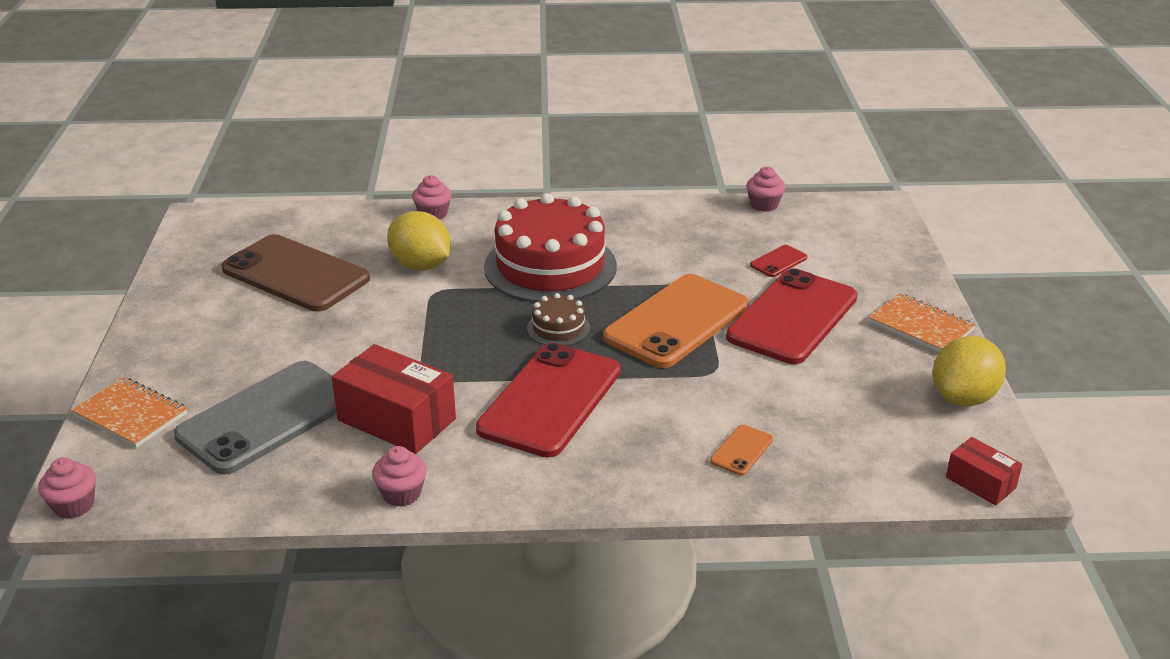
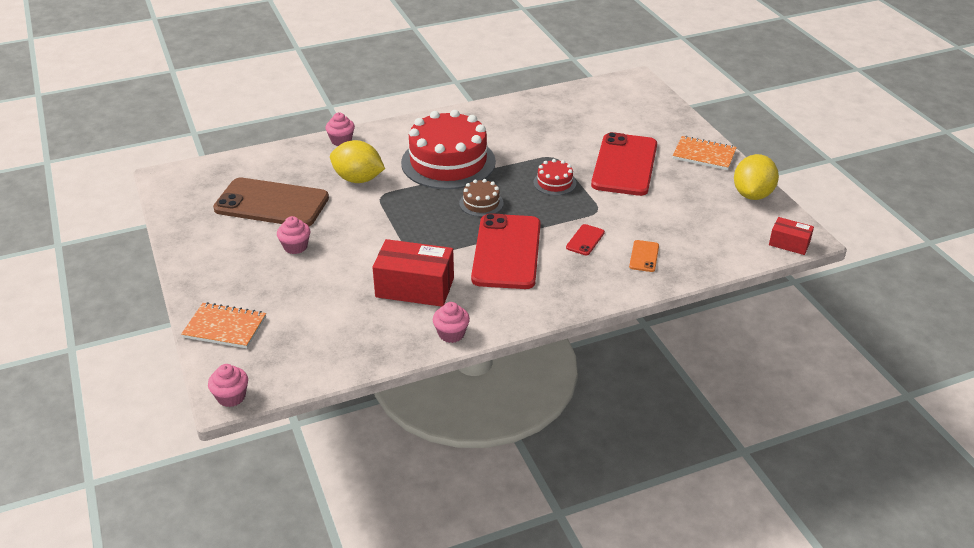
camera: 20 degrees left, 5 degrees up
grey phone [174,361,337,475] -> none
orange phone [603,274,749,368] -> red cake [533,159,576,195]
pink cupcake [746,166,785,212] -> pink cupcake moved to [277,216,310,254]
red phone [750,245,807,277] -> red phone moved to [566,224,605,255]

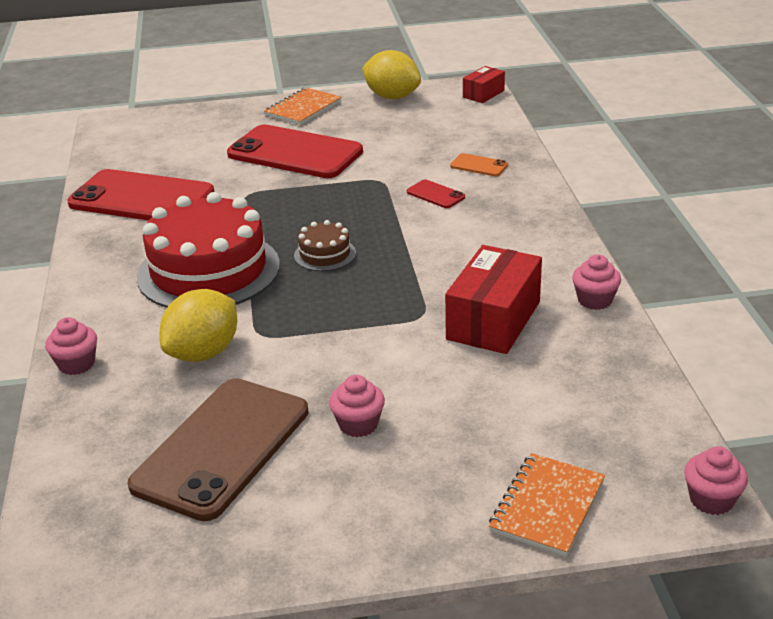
camera: 75 degrees left, 5 degrees down
red phone [471,213,541,289] -> red phone moved to [67,169,214,220]
red cake [533,159,576,195] -> none

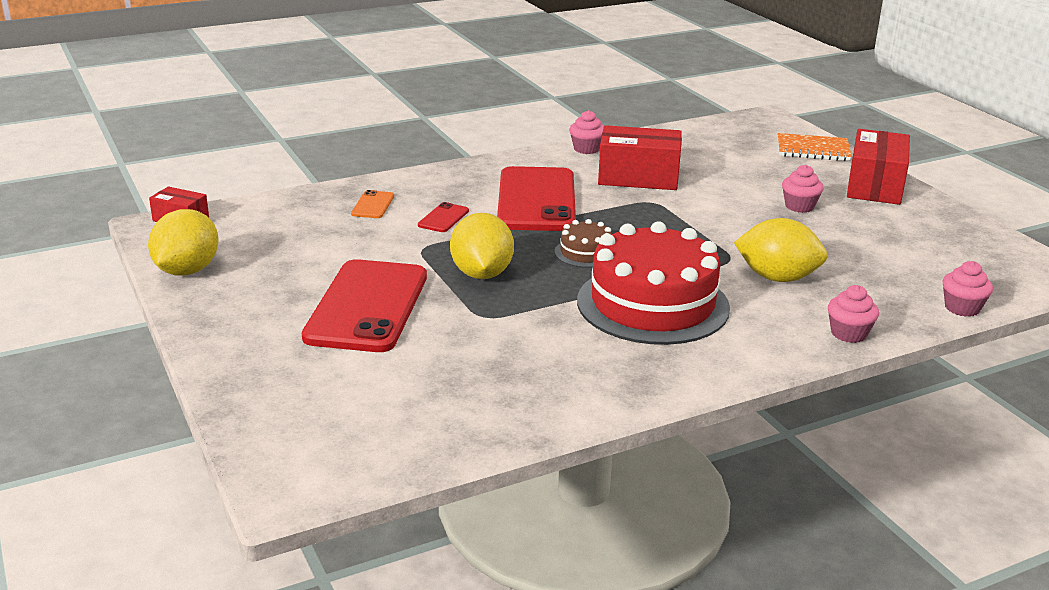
camera: 110 degrees left, 5 degrees down
red phone [67,169,214,220] -> red phone moved to [497,166,576,231]
brown phone [128,378,308,521] -> none
orange notebook [264,87,342,125] -> none
pink cupcake [684,446,748,515] -> pink cupcake moved to [943,261,993,317]
none -> yellow lemon [450,213,514,279]
none -> red box [847,129,910,205]

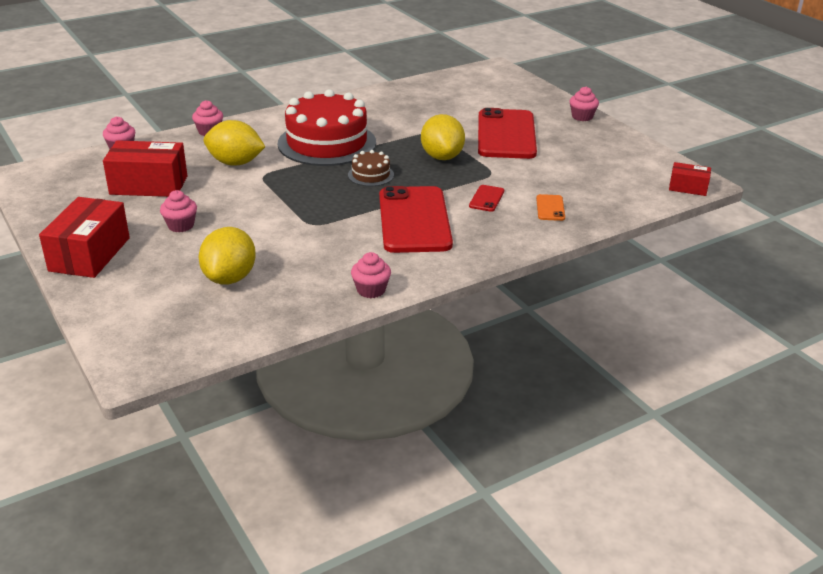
camera: 175 degrees right, 5 degrees up
yellow lemon [148,209,219,276] -> yellow lemon moved to [199,227,256,284]
red box [598,125,682,190] -> red box moved to [103,140,187,197]
orange notebook [778,133,852,161] -> none
none -> pink cupcake [569,86,599,121]

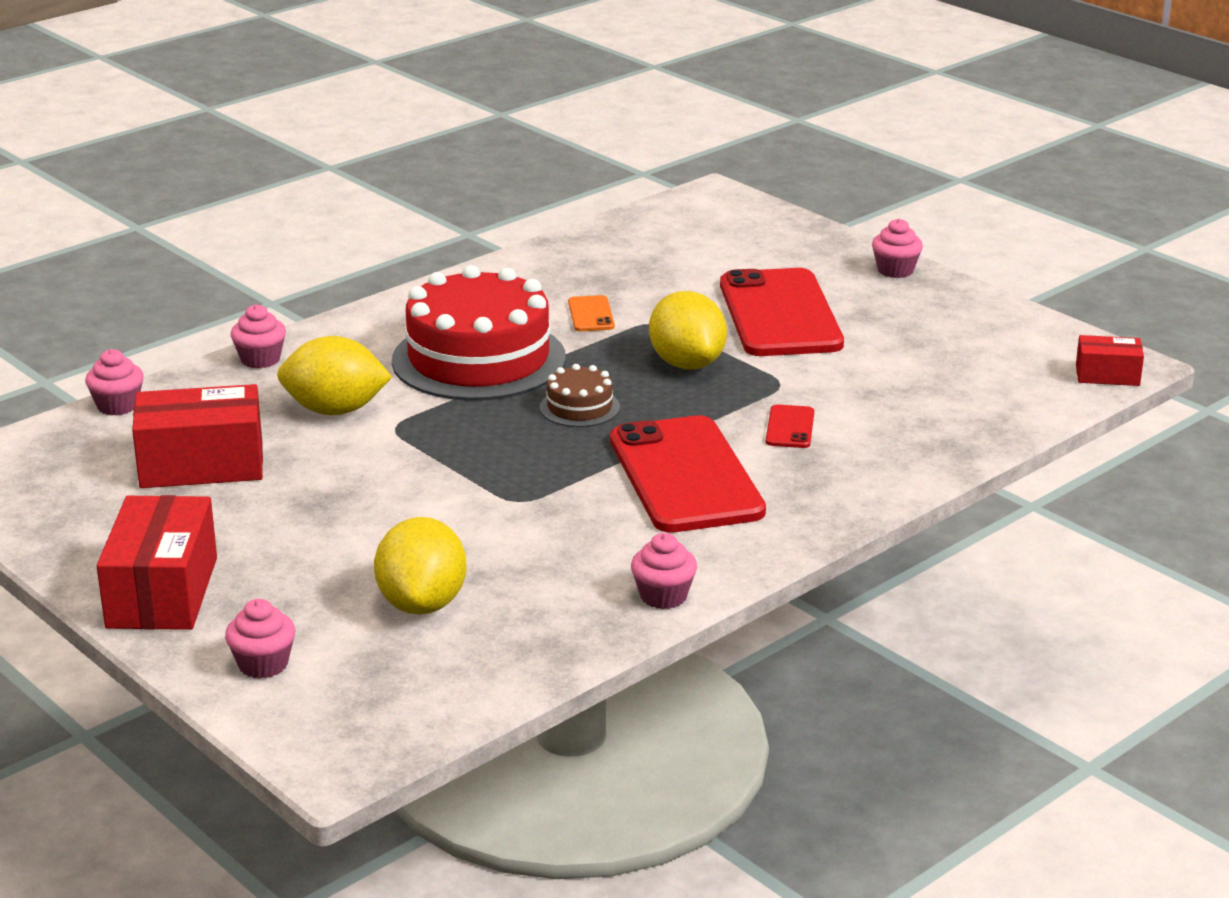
camera: 10 degrees left, 5 degrees down
pink cupcake [160,190,197,232] -> pink cupcake moved to [225,599,295,679]
orange phone [536,194,565,221] -> orange phone moved to [568,295,615,331]

